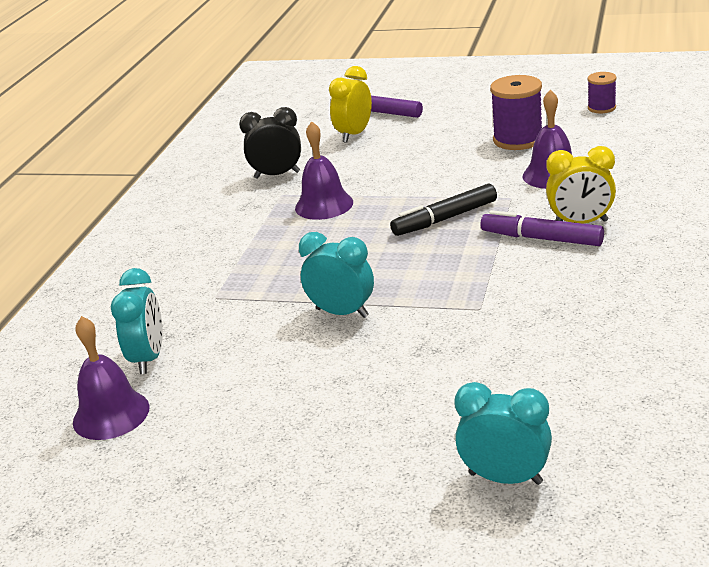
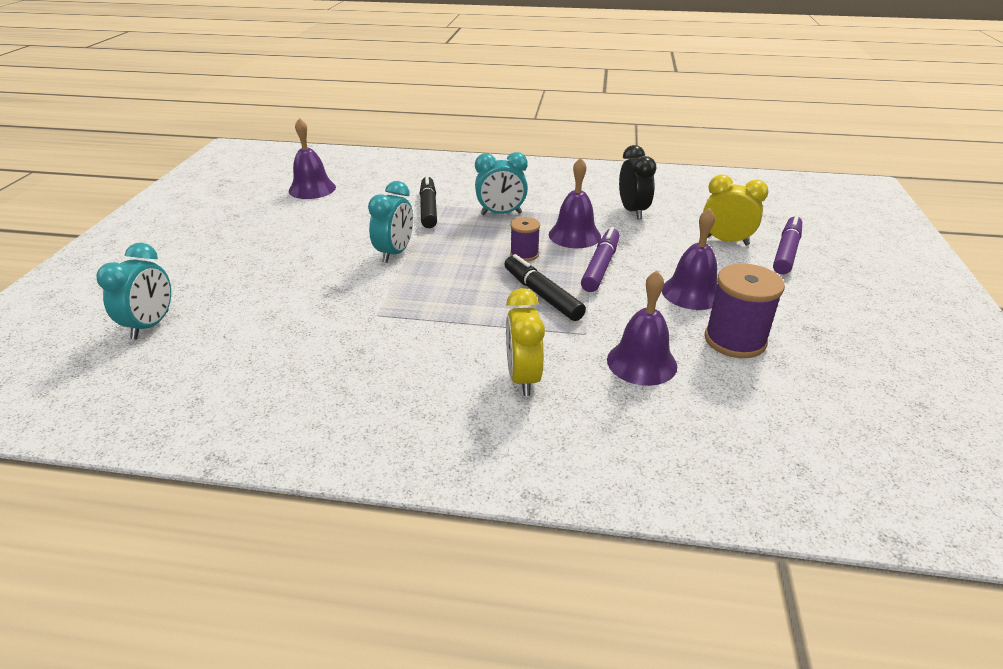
camera: 80 degrees right, 5 degrees up
turquoise clock [110,268,162,374] -> turquoise clock moved to [475,152,528,215]
purple marker [480,210,604,246] -> purple marker moved to [581,227,620,292]
purple spool [588,72,617,113] -> purple spool moved to [510,217,540,261]
none -> black marker [419,175,437,228]
none -> purple bell [662,208,717,310]

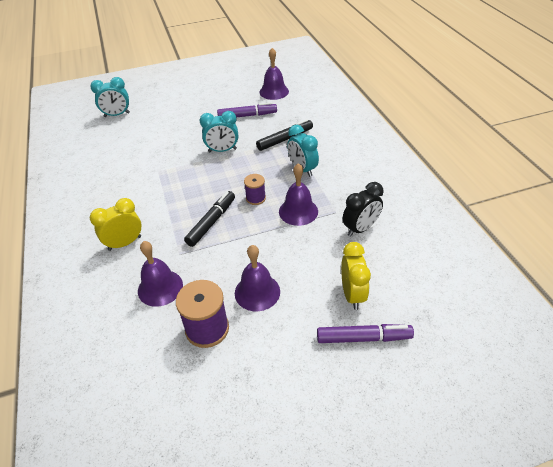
camera: 65 degrees right, 10 degrees up
purple marker [581,227,620,292] -> purple marker moved to [217,102,277,117]

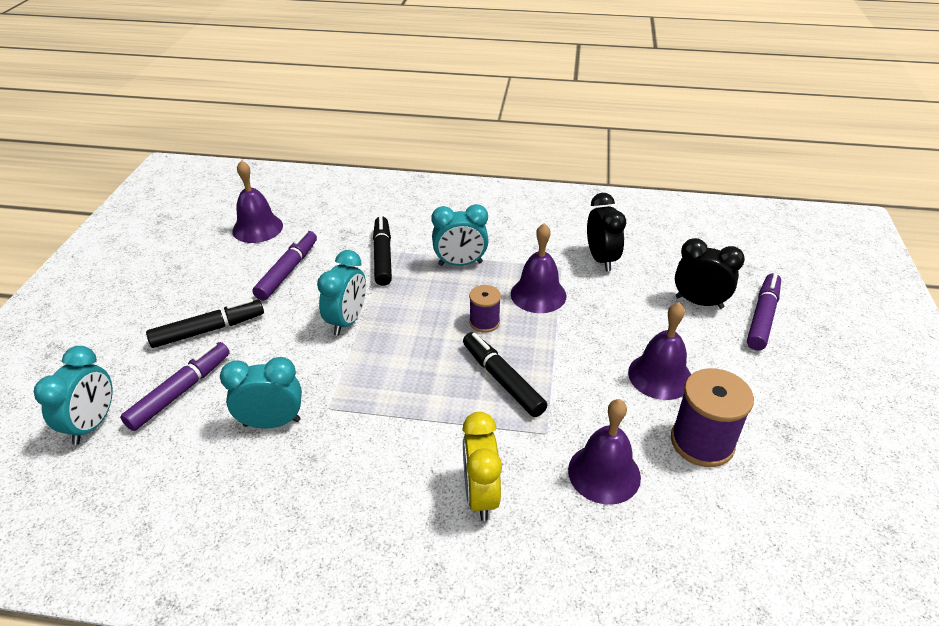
camera: 65 degrees left, 5 degrees down
yellow clock [341,242,371,310] -> black clock [675,238,745,309]
none -> purple marker [120,342,230,431]
none -> black marker [146,299,264,348]
none -> turquoise clock [220,357,302,429]

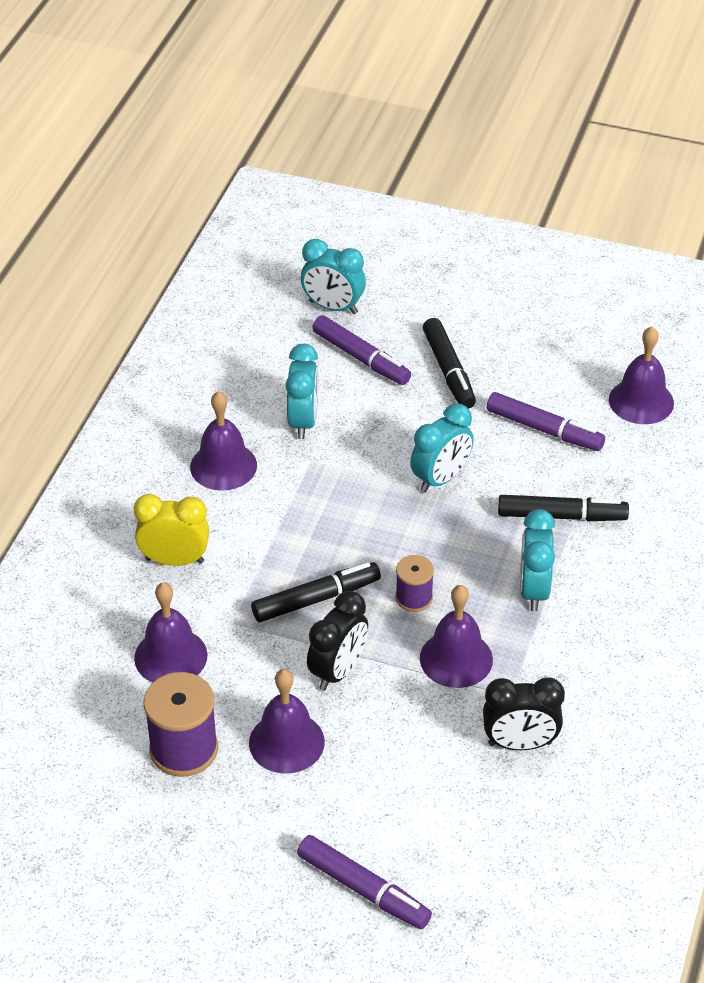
camera: 100 degrees right, 5 degrees up
turquoise clock [317,250,366,336] -> turquoise clock turned 75 degrees counterclockwise [410,404,474,493]
black clock [675,238,745,309] -> black clock moved to [307,591,368,690]
none -> purple bell [190,391,257,491]

